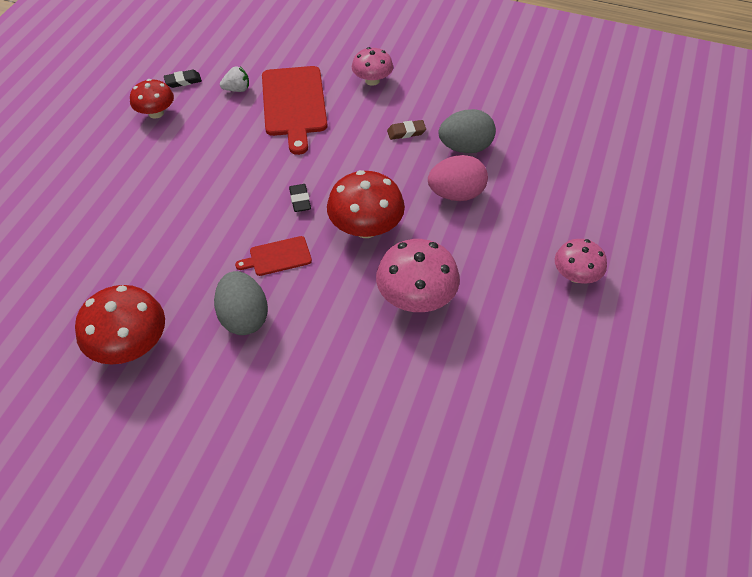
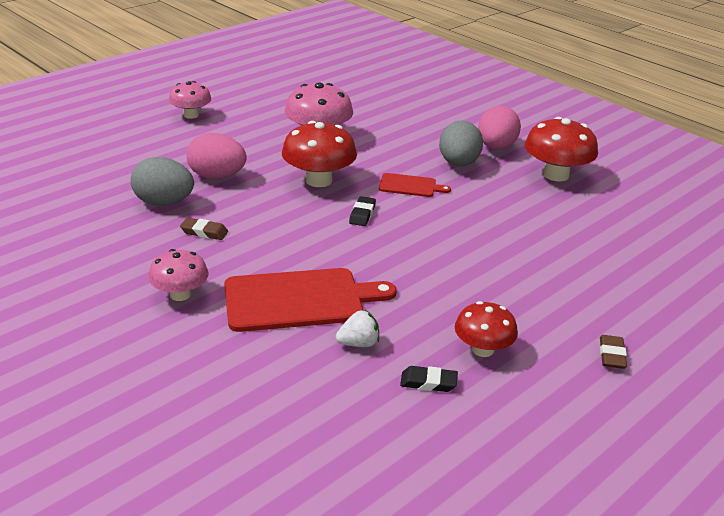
camera: 155 degrees left, 20 degrees down
white strawberry [220,66,249,92] -> white strawberry turned 150 degrees clockwise [336,310,379,347]
red cutting board [262,66,327,155] -> red cutting board turned 60 degrees clockwise [224,268,397,332]
none -> pink egg [478,106,521,150]
none -> brown eraser [600,335,627,369]

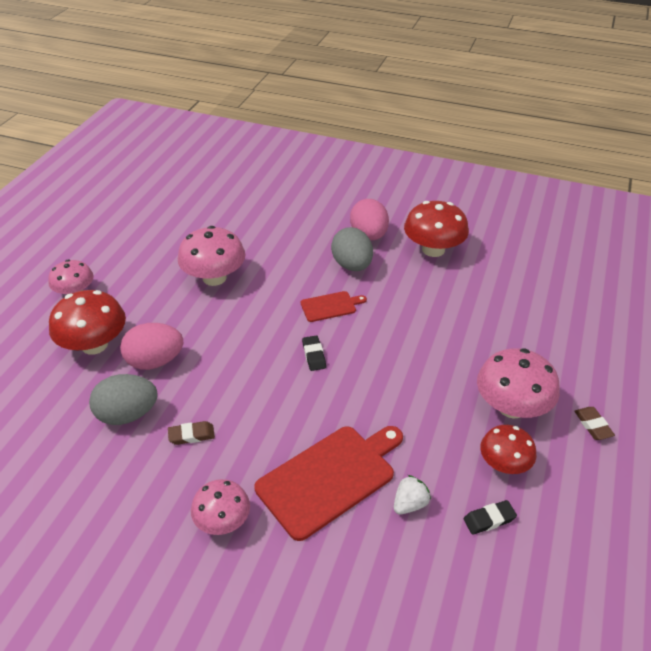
camera: 25 degrees left, 10 degrees up
red mushroom [282,121,357,187] -> red mushroom moved to [49,290,126,355]
none -> pink mushroom [477,348,560,418]

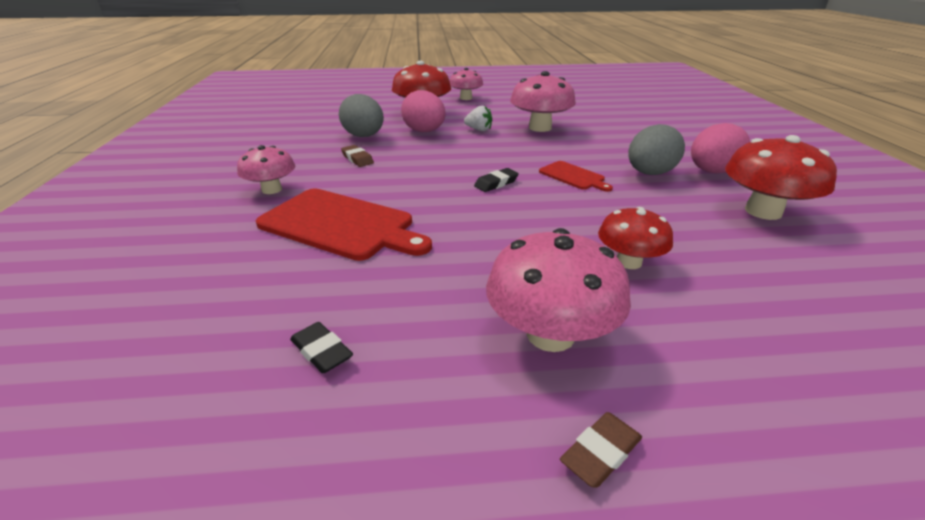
camera: 65 degrees right, 10 degrees down
white strawberry [394,475,431,514] -> white strawberry moved to [464,106,492,131]
red mushroom [480,425,536,474] -> red mushroom moved to [598,207,673,269]

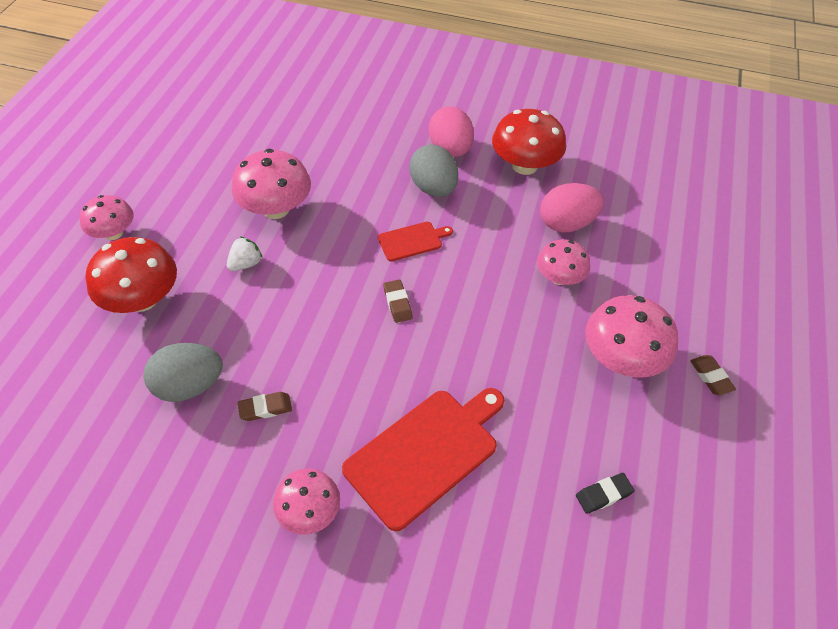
camera: 70 degrees left, 20 degrees up
pink egg [401,90,446,132] -> pink egg moved to [540,183,604,232]
black eraser [474,168,519,192] -> brown eraser [383,280,413,323]
red mushroom [598,207,673,269] -> pink mushroom [537,239,590,285]

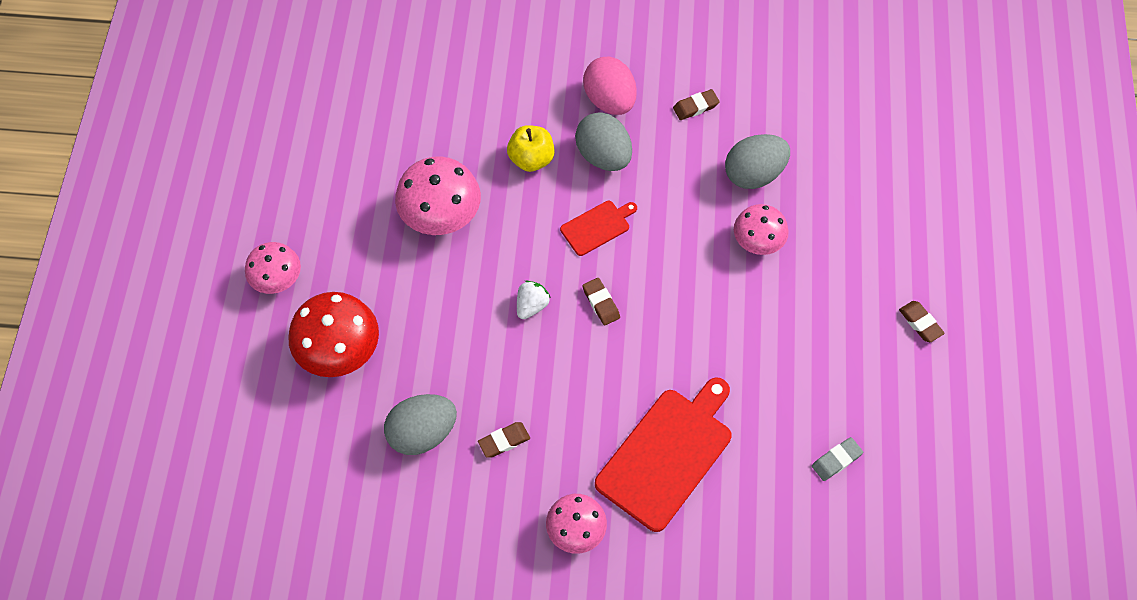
camera: 10 degrees left, 10 degrees up
white strawberry [227,236,263,271] -> white strawberry moved to [517,280,551,319]
red mushroom [492,109,566,175] -> brown eraser [673,89,720,120]
pink egg [540,183,604,232] -> grey egg [725,134,790,189]
black eraser [576,473,635,514] -> grey eraser [812,437,863,481]
pink mushroom [585,295,678,378] -> none
none -> yellow apple [507,125,555,172]

